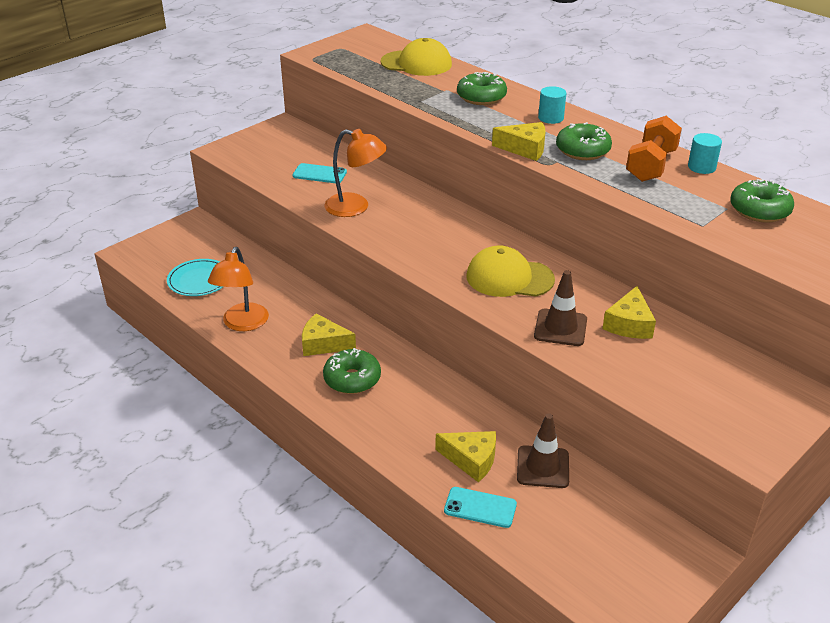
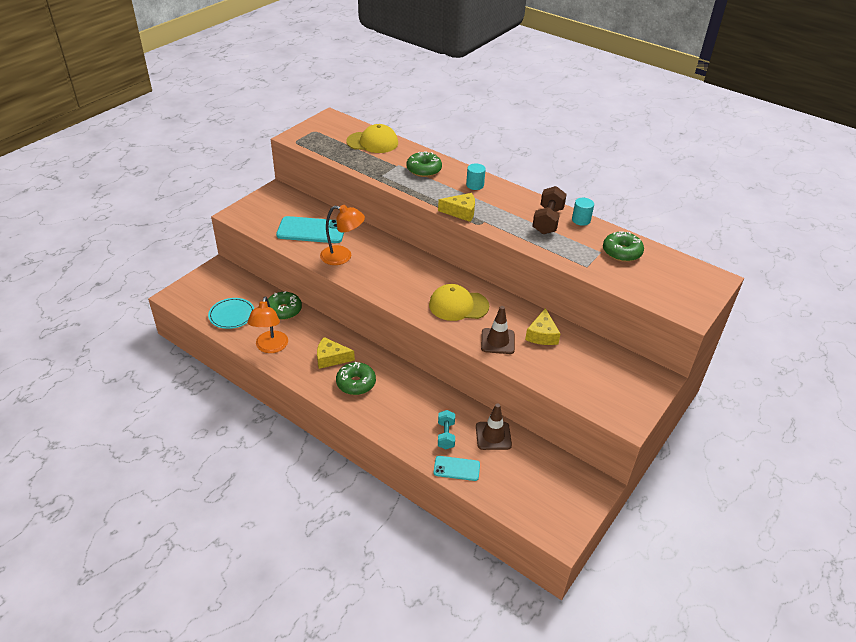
camera: 10 degrees left, 5 degrees up
turquoise phone [293,163,347,183] -> turquoise phone [276,216,344,243], size x1.79
yellow cheese [435,431,496,482] -> turquoise dumbbell [438,410,455,449]
green donut [556,122,612,160] -> green donut moved to [268,291,302,320]
orange dumbbell [626,116,682,182] -> brown dumbbell [532,186,567,234]

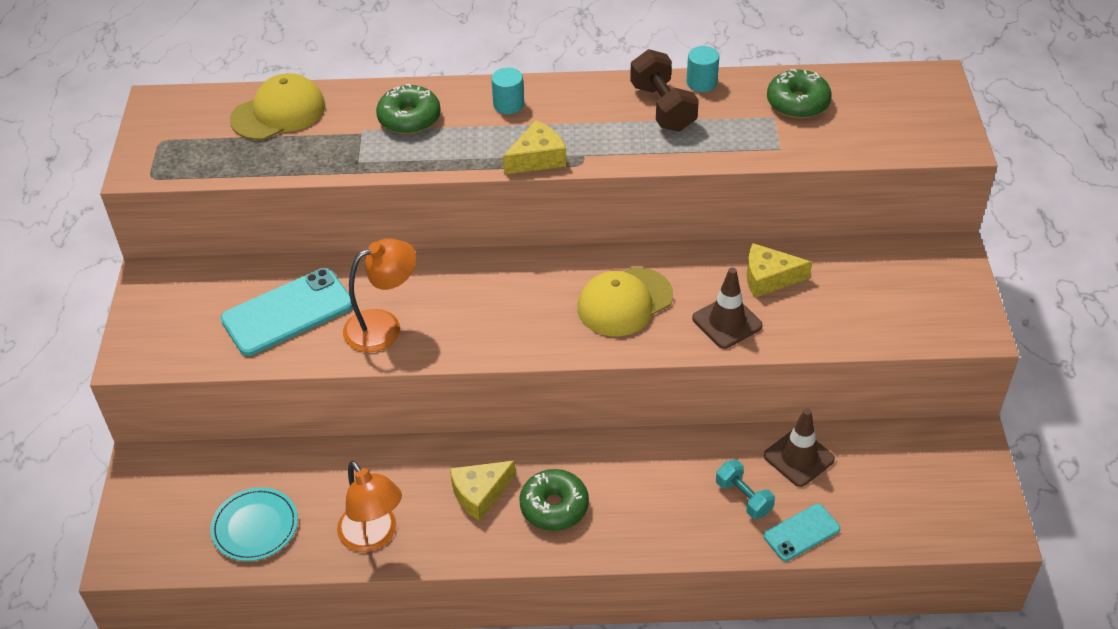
camera: 35 degrees left, 5 degrees up
green donut [268,291,302,320] -> none
yellow cheese [525,308,561,345] -> yellow cheese turned 120 degrees clockwise [747,243,812,298]

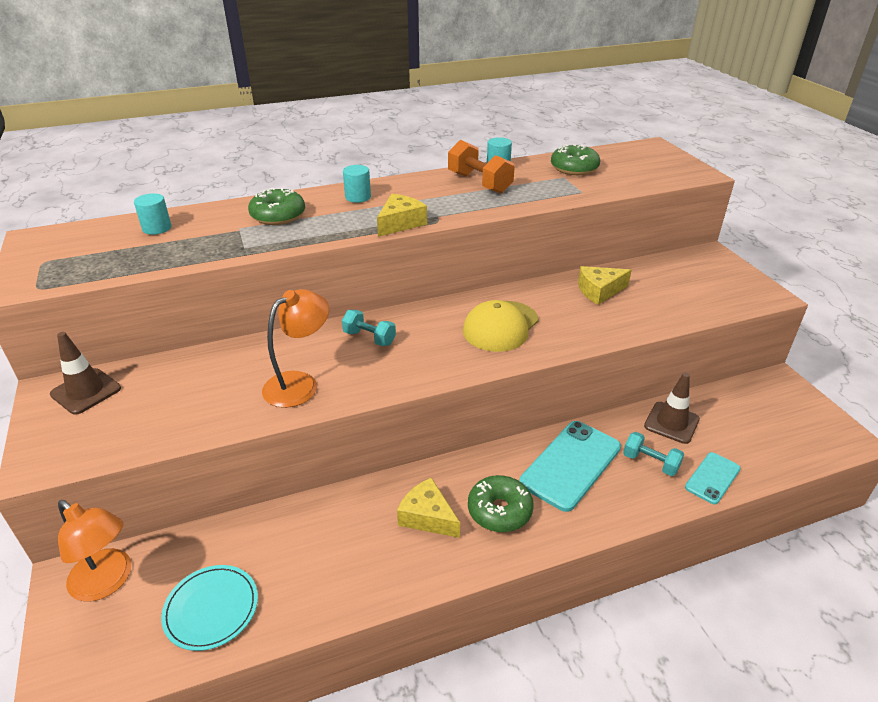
camera: 20 degrees left, 10 degrees down
turquoise phone [221,268,353,356] -> turquoise phone moved to [519,421,621,512]
yellow cap [230,73,325,140] -> turquoise cylinder [134,193,172,235]
orange lamp [337,461,402,552] -> orange lamp moved to [58,500,131,602]
yellow cheese [450,460,516,521] -> yellow cheese turned 90 degrees clockwise [397,477,460,538]
brown dumbbell [630,49,699,132] -> orange dumbbell [448,140,515,194]
brown traffic cone [692,268,763,349] -> brown traffic cone moved to [50,332,121,415]
none -> turquoise dumbbell [342,310,396,346]

